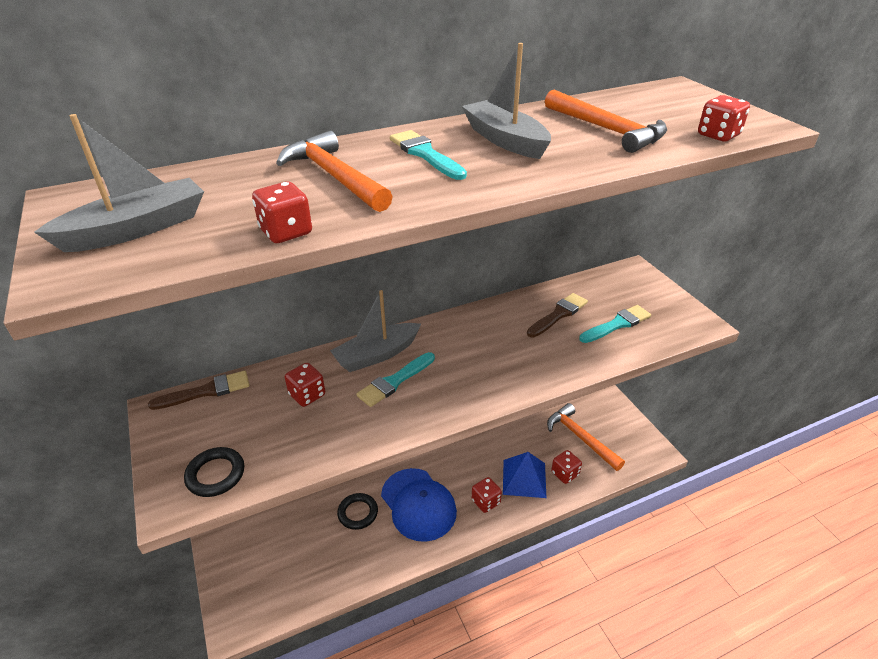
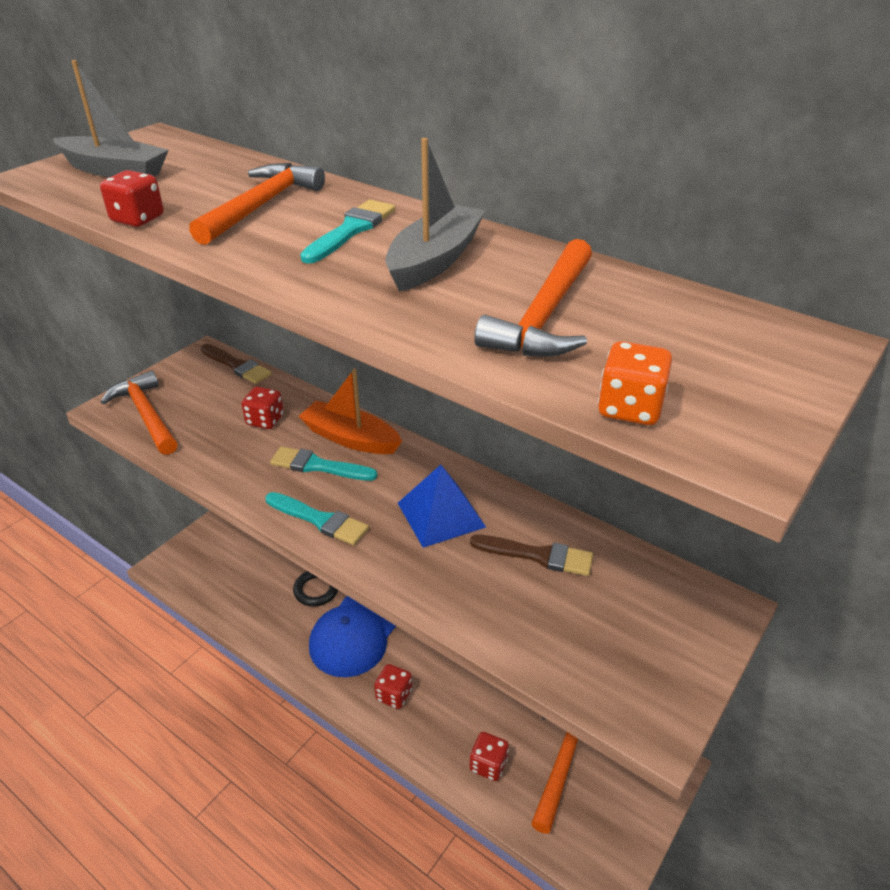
camera: 60 degrees right, 0 degrees up
black ring [184,447,244,497] -> orange hammer [101,370,178,455]
grey boat [330,290,421,372] -> orange boat [299,368,402,454]
blue pyramid [503,452,546,498] -> blue pyramid moved to [398,465,486,548]
turquoise brush [579,305,651,343] -> turquoise brush moved to [265,492,369,546]
red dice [698,95,750,141] -> orange dice [598,341,672,425]

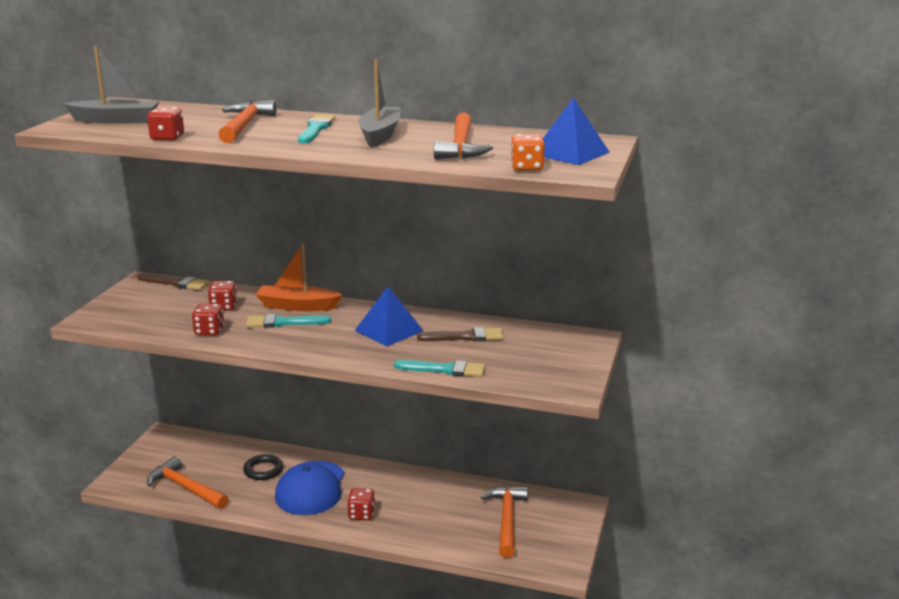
camera: 20 degrees left, 15 degrees down
orange hammer [101,370,178,455] -> orange hammer moved to [147,456,229,509]
turquoise brush [265,492,369,546] -> turquoise brush moved to [394,360,485,377]
red dice [469,732,509,781] -> red dice moved to [192,304,224,336]
none -> blue pyramid [543,98,610,165]

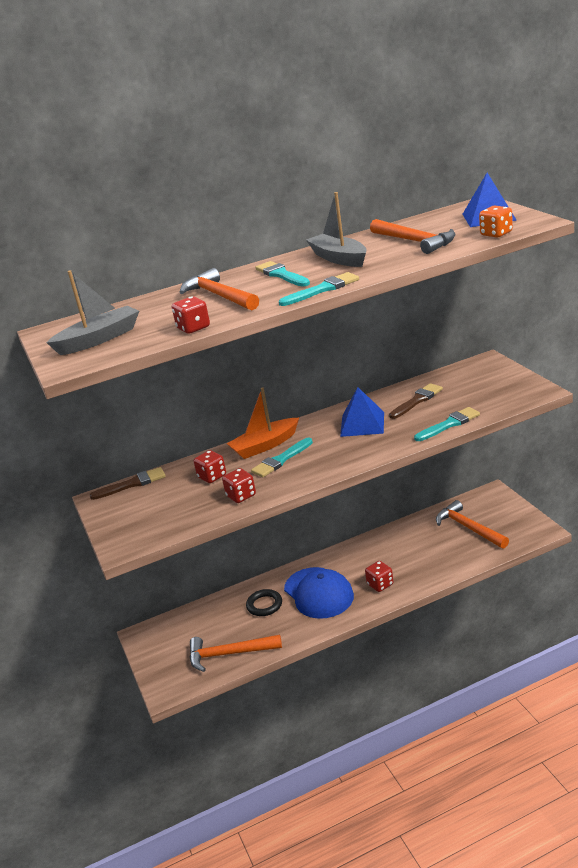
camera: 35 degrees left, 5 degrees up
none -> turquoise brush [279,272,359,306]

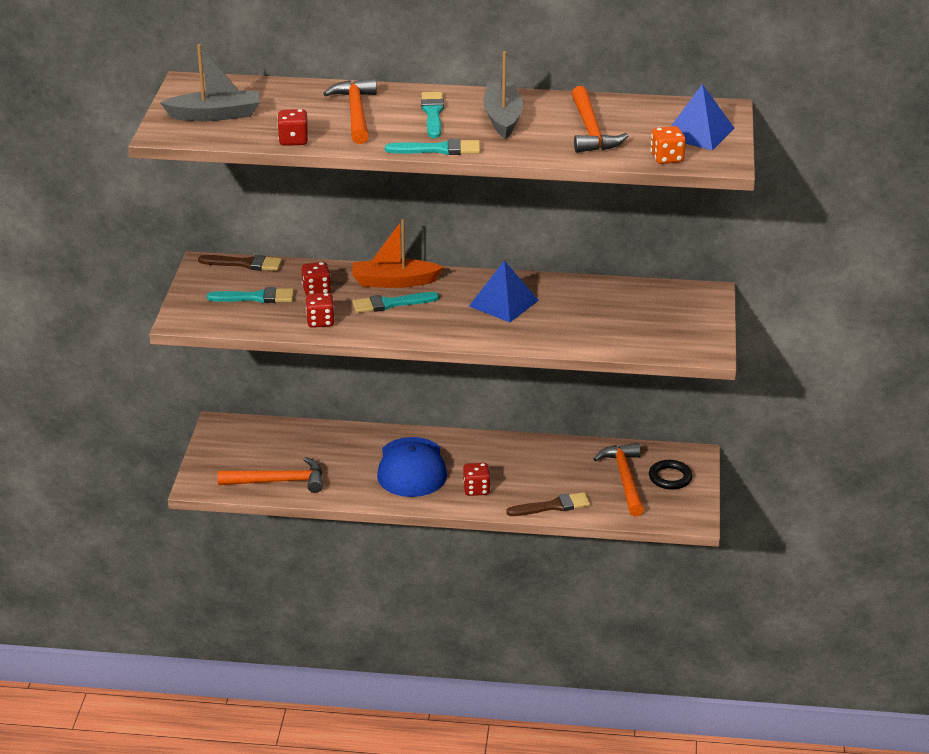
camera: 25 degrees right, 5 degrees up
orange hammer [190,635,282,672] -> orange hammer turned 150 degrees clockwise [218,457,323,493]
black ring [246,589,282,616] -> black ring moved to [649,460,692,490]
brown brush [389,383,443,419] -> brown brush moved to [506,492,590,516]
turquoise brush [414,407,480,441] -> turquoise brush moved to [207,287,294,303]

